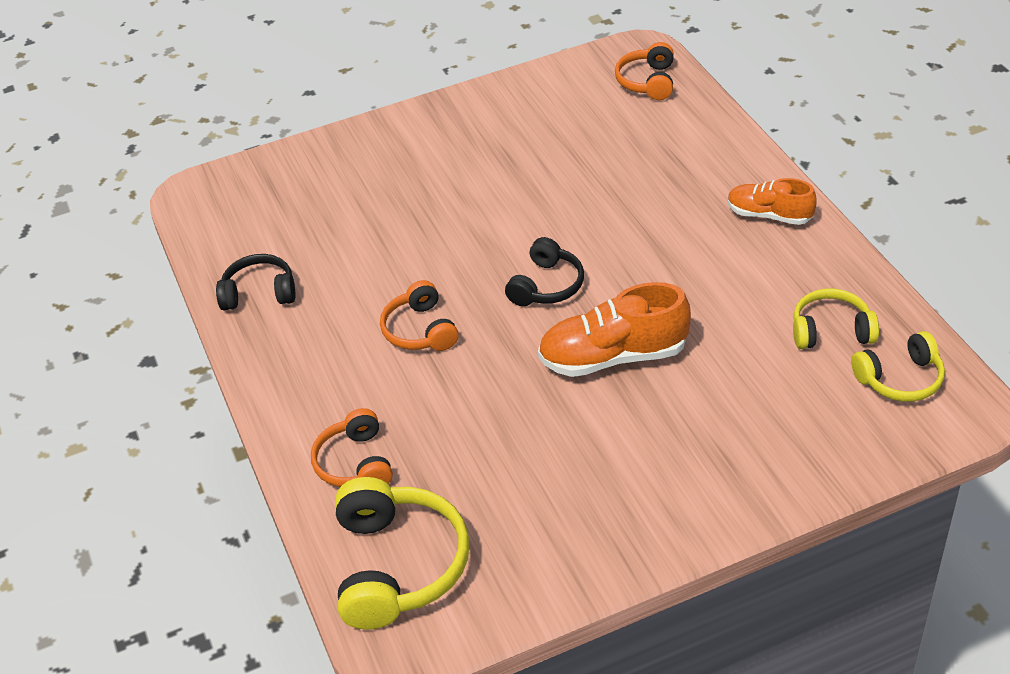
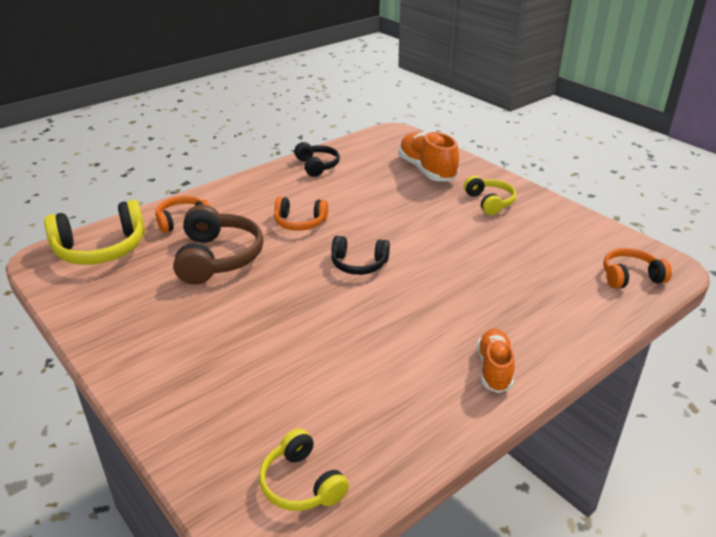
camera: 70 degrees right, 10 degrees down
orange headphones [380,280,459,351] -> orange headphones turned 135 degrees counterclockwise [274,197,328,231]
orange shoe [538,282,691,377] -> orange shoe moved to [398,131,459,181]
yellow headphones [793,289,879,349] -> yellow headphones moved to [464,176,516,215]
none -> brown headphones [173,205,263,285]

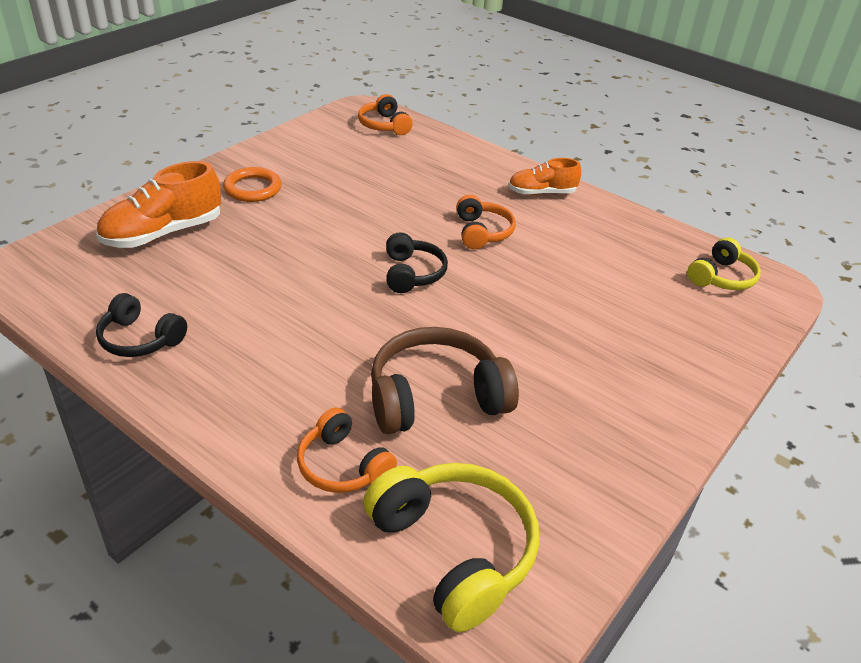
camera: 105 degrees left, 5 degrees up
orange headphones [274,197,328,231] -> orange headphones moved to [456,195,516,249]
black headphones [294,142,340,177] -> black headphones turned 120 degrees counterclockwise [96,293,187,357]
yellow headphones [464,176,516,215] -> orange ring [223,167,282,202]

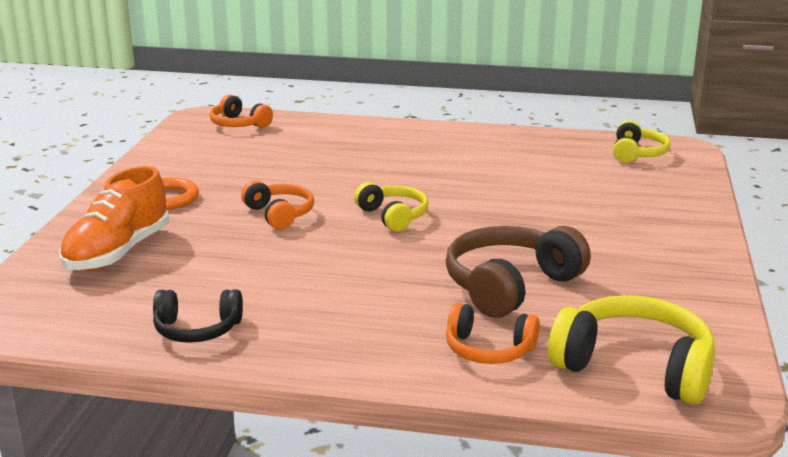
camera: 25 degrees left, 15 degrees down
black headphones [386,232,448,293] -> yellow headphones [354,182,429,232]
orange headphones [456,195,516,249] -> orange headphones moved to [241,180,314,229]
orange shoe [508,158,581,195] -> none

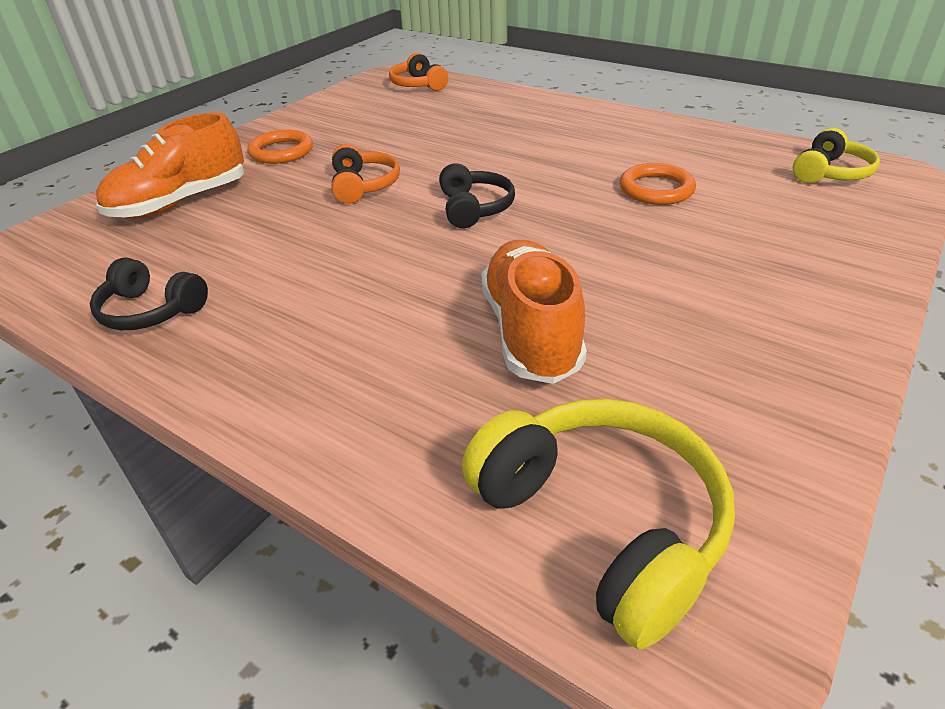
camera: 25 degrees right, 15 degrees up
yellow headphones [354,182,429,232] -> black headphones [439,163,515,228]
brown headphones [446,226,591,318] -> orange shoe [481,240,587,384]
orange headphones [446,303,540,364] -> none
none -> orange ring [620,163,696,205]

